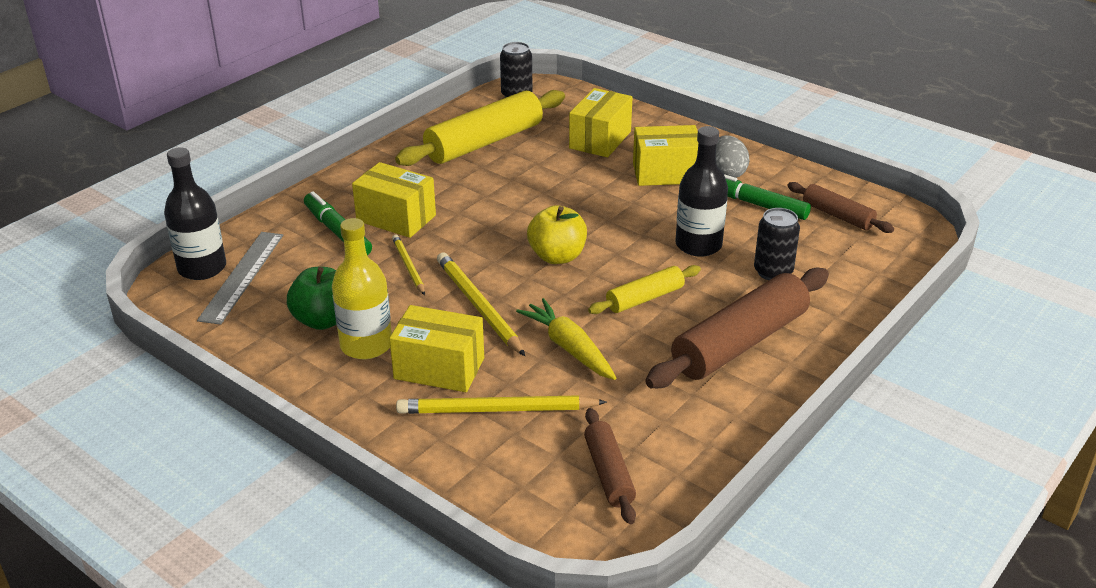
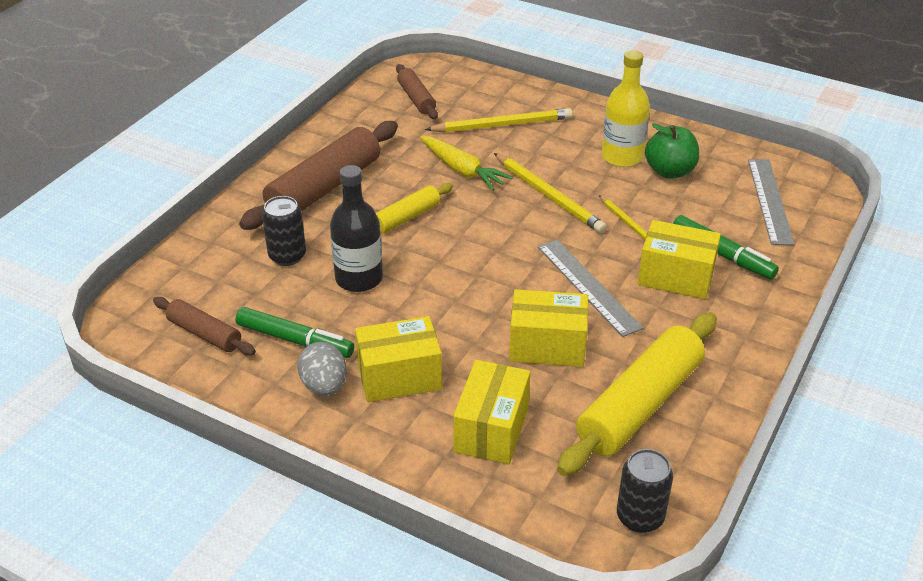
camera: 170 degrees right, 5 degrees up
black bottle [164,147,226,280] -> none
yellow box [389,305,484,392] -> yellow box moved to [509,289,588,367]
yellow apple [527,205,587,264] -> none
none -> grey ruler [538,239,643,337]

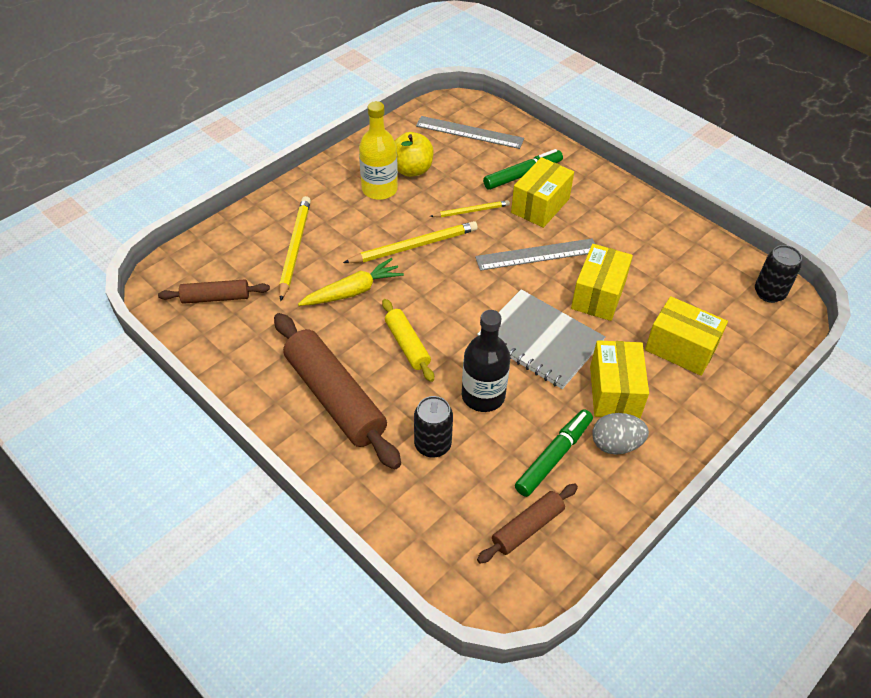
camera: 75 degrees left, 10 degrees up
yellow rolling pin [557,312,717,476] -> none
green apple [645,123,699,179] -> yellow apple [395,132,434,177]
none -> grey notebook [477,289,606,389]

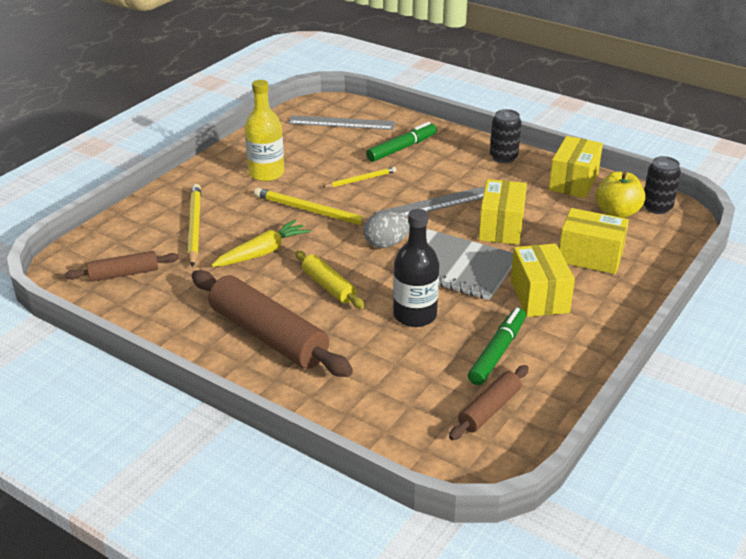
camera: 10 degrees left, 15 degrees down
yellow pencil [343,221,478,263] -> yellow pencil turned 120 degrees counterclockwise [254,188,368,226]
yellow apple [395,132,434,177] -> yellow apple moved to [596,171,646,218]
black can [414,396,453,457] -> black can moved to [490,109,522,163]
yellow box [511,157,574,228] -> yellow box moved to [549,136,603,198]
grey egg [592,413,649,455] -> grey egg moved to [363,211,409,248]

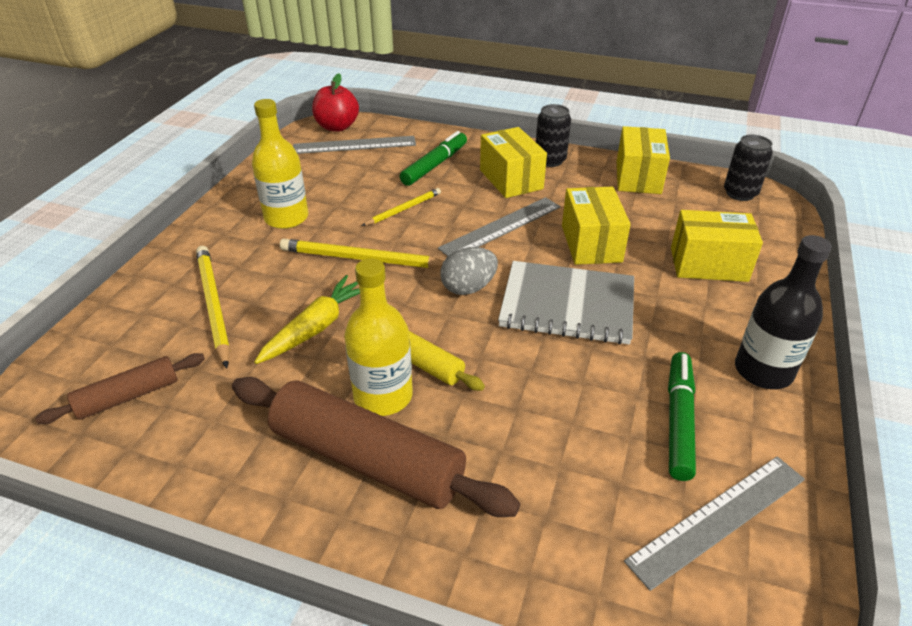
camera: 15 degrees left, 5 degrees up
black bottle [393,209,439,327] -> black bottle moved to [735,235,832,389]
brown rolling pin [449,365,529,440] -> grey ruler [624,456,805,591]
yellow box [511,244,575,317] -> yellow box moved to [480,127,547,198]
yellow apple [596,171,646,218] -> none
none -> red apple [312,73,359,132]
none -> yellow bottle [344,259,413,416]

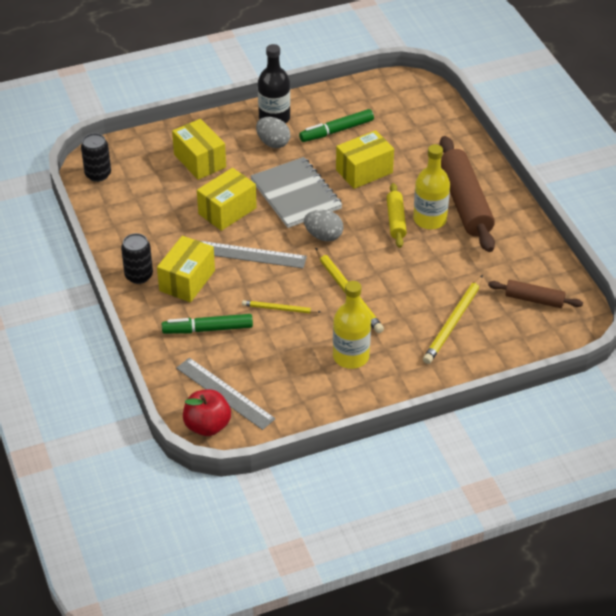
camera: 130 degrees left, 5 degrees up
yellow carrot [254,275,360,364] -> none
yellow box [617,126,670,194] -> yellow box moved to [336,130,394,189]
grey ruler [624,456,805,591] -> none
none -> grey egg [256,117,290,148]

